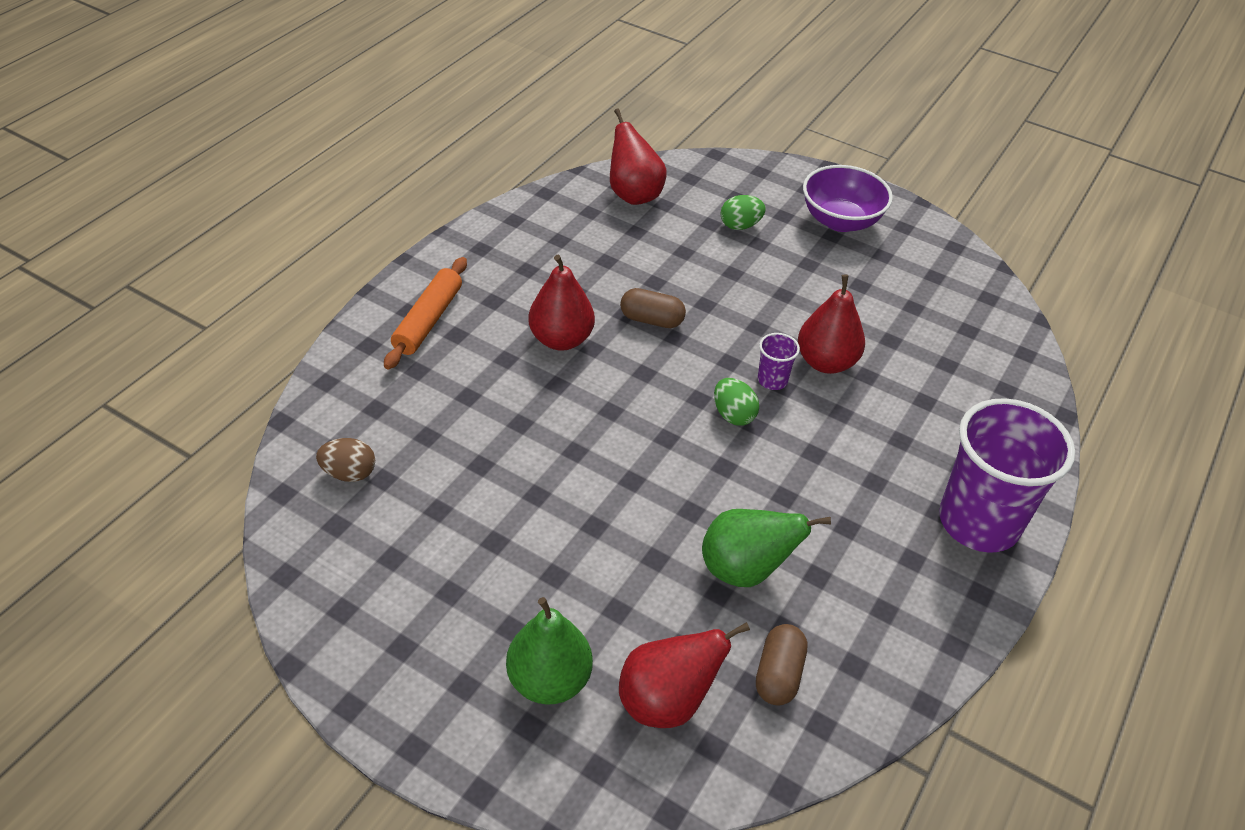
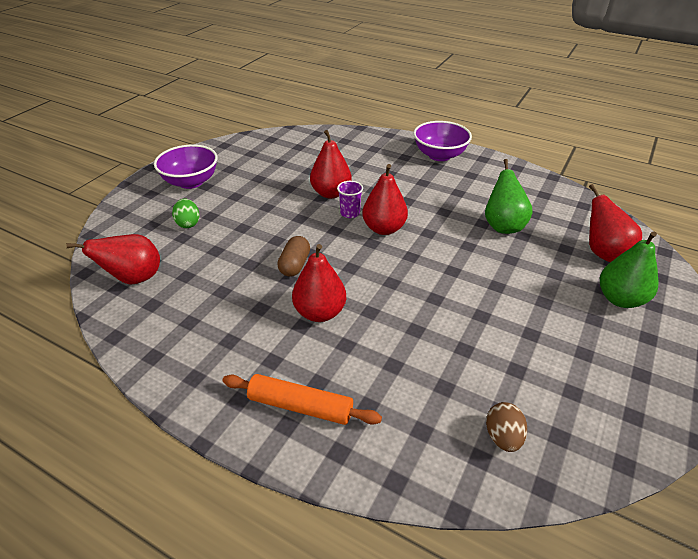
camera: 90 degrees left, 5 degrees down
green egg [714,378,759,426] -> red pear [362,164,408,235]
brown capsule [756,624,807,706] -> none
purple cup [939,398,1075,553] -> purple bowl [414,121,472,161]

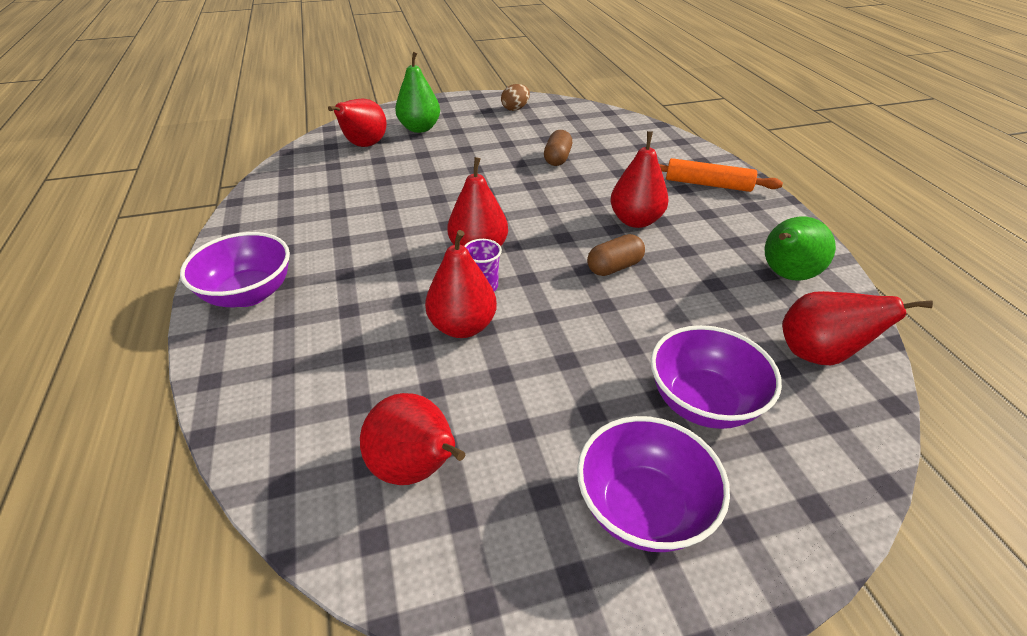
camera: 135 degrees left, 0 degrees up
green egg [172,198,200,228] -> purple bowl [651,325,782,429]
orange rolling pin [222,374,382,425] -> orange rolling pin turned 45 degrees counterclockwise [659,158,783,192]
green pear [485,159,533,234] -> green pear moved to [765,217,836,281]
brown egg [486,402,527,452] -> brown egg moved to [501,84,530,111]
none -> red pear [360,393,465,485]
none -> brown capsule [544,130,572,166]

